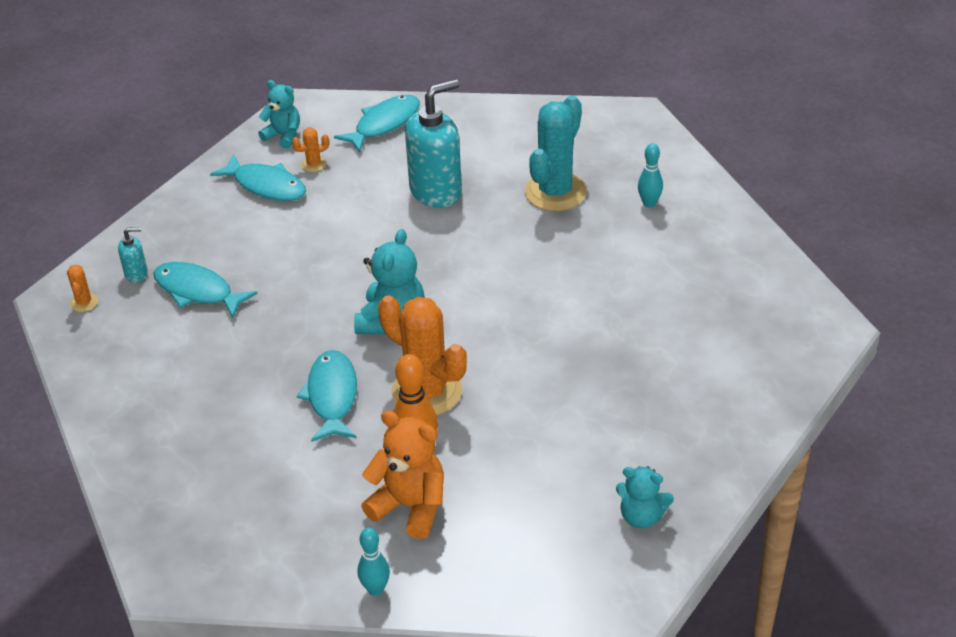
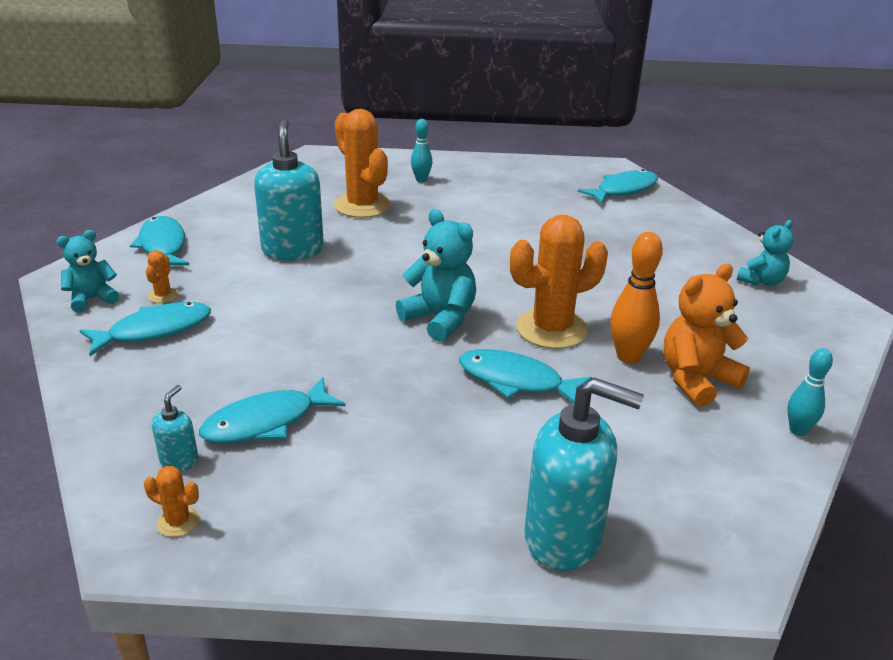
camera: 65 degrees left, 10 degrees down
turquoise cactus [525,95,587,211] -> orange cactus [334,109,391,218]
none -> turquoise soap dispenser [525,378,644,571]
none -> turquoise fish [578,169,658,204]

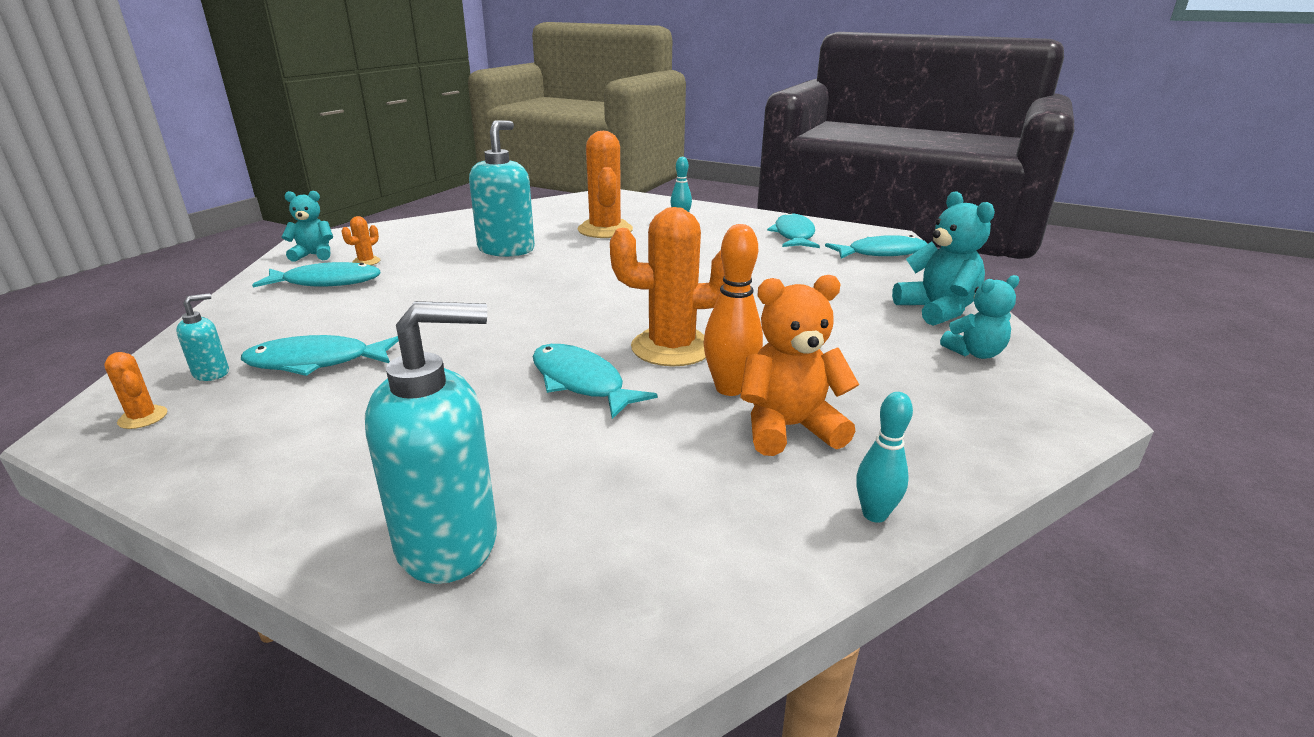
camera: 25 degrees right, 5 degrees down
turquoise fish [130,216,189,265] -> turquoise fish moved to [767,212,820,248]
turquoise teddy bear [396,209,476,342] -> turquoise teddy bear moved to [892,191,995,326]
turquoise soap dispenser [525,378,644,571] -> turquoise soap dispenser turned 60 degrees counterclockwise [365,301,497,584]

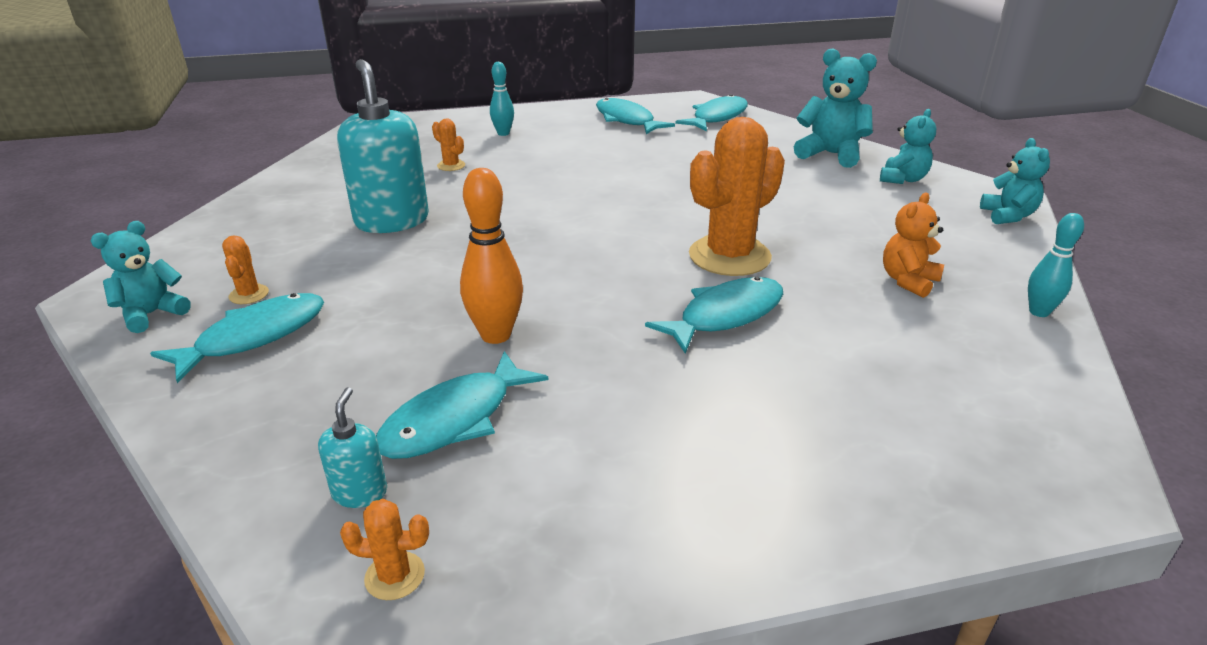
camera: 40 degrees left, 5 degrees up
turquoise soap dispenser [365,301,497,584] -> none
turquoise fish [533,344,658,419] -> turquoise fish turned 135 degrees clockwise [645,277,783,354]
orange cactus [578,131,633,238] -> orange cactus [432,118,465,171], size x0.42
orange bowling pin [703,224,763,396] -> orange bowling pin moved to [460,168,523,344]
orange teddy bear [740,275,859,456] -> orange teddy bear [883,193,944,298], size x0.66
none -> turquoise teddy bear [980,138,1050,224]

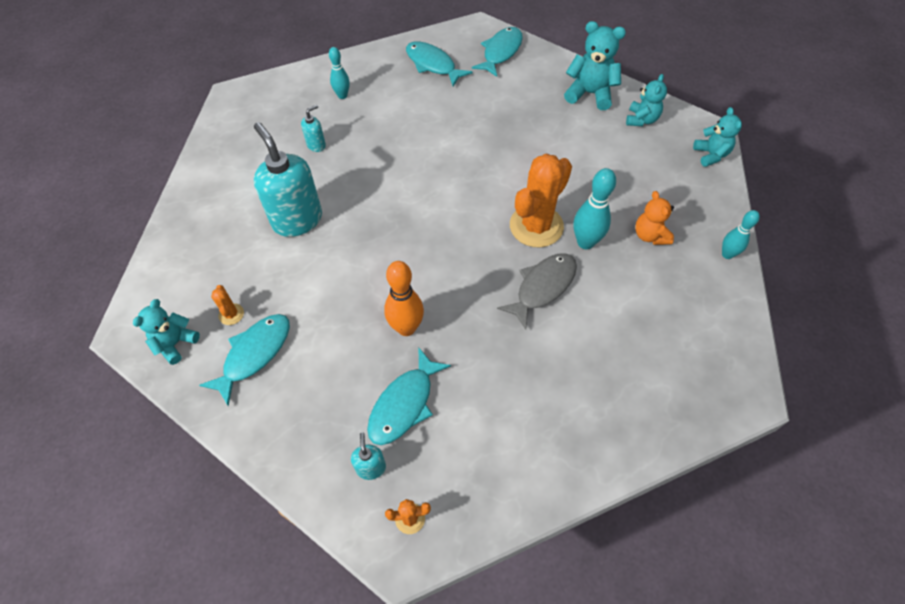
camera: 10 degrees left, 25 degrees up
orange cactus [432,118,465,171] -> turquoise soap dispenser [301,105,326,152]
turquoise fish [645,277,783,354] -> grey fish [497,253,577,329]
orange teddy bear [883,193,944,298] -> orange teddy bear turned 45 degrees counterclockwise [635,191,674,245]
none -> turquoise bowling pin [573,168,616,249]

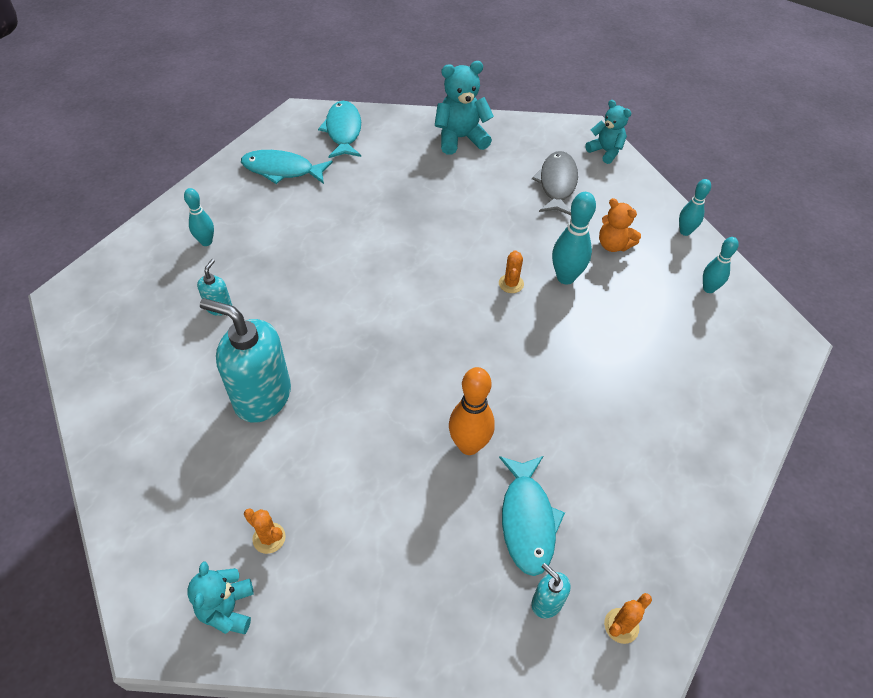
camera: 35 degrees left, 5 degrees down
turquoise fish [199,314,290,406] -> none
grey fish [497,253,577,329] -> grey fish moved to [532,151,578,215]
orange cactus [510,154,572,247] -> orange cactus [499,250,524,293], size x0.42
turquoise teddy bear [626,74,667,126] -> none
none -> turquoise bowling pin [703,237,739,293]

